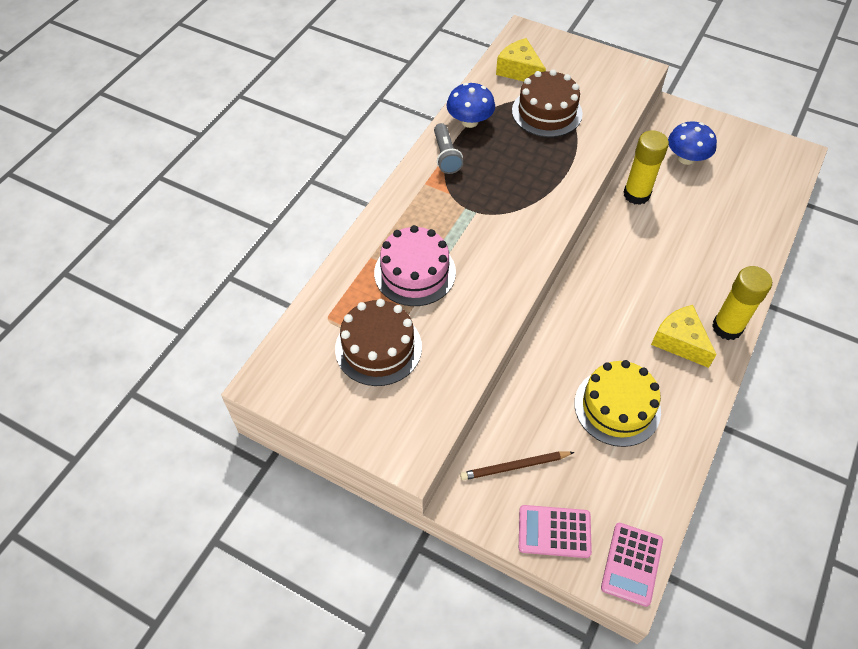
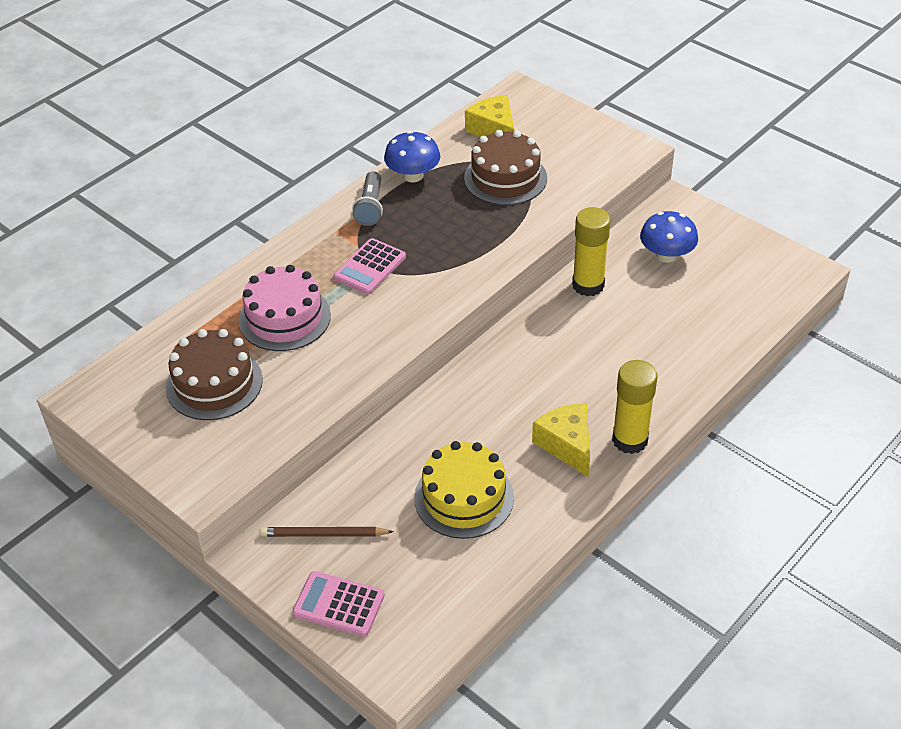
camera: 15 degrees right, 10 degrees down
pink calculator [601,523,663,607] -> pink calculator moved to [333,238,406,295]

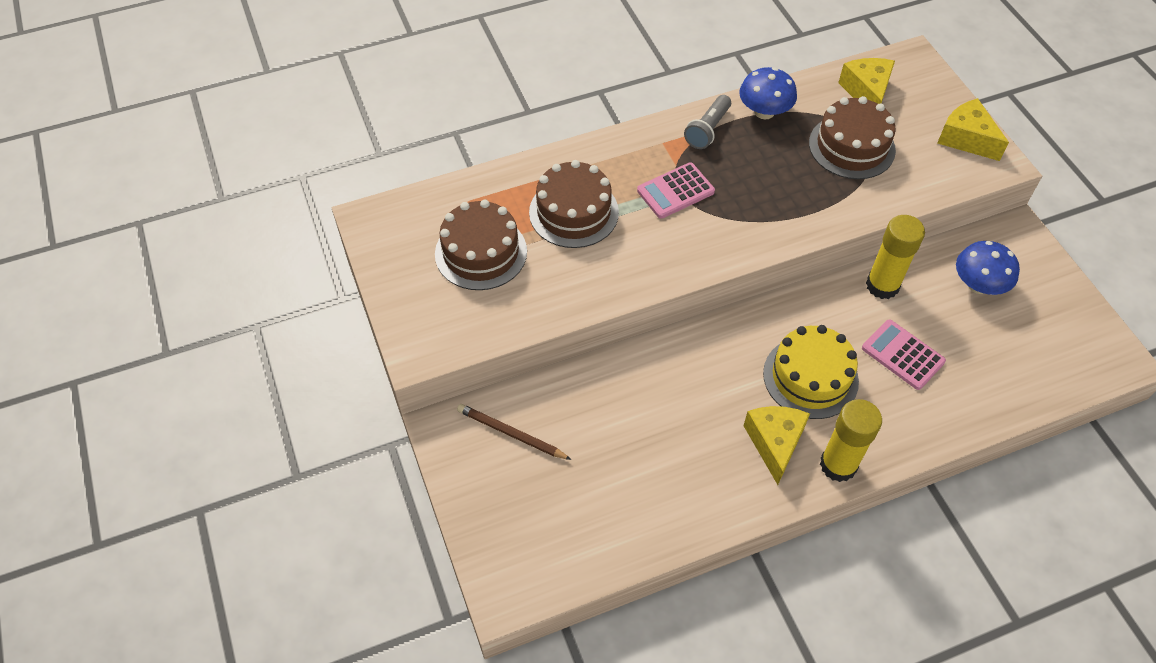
camera: 25 degrees right, 10 degrees up
pink cake [239,265,331,351] -> brown cake [529,160,619,248]
pink calculator [292,571,385,637] -> pink calculator moved to [862,320,946,390]
yellow cake [414,441,514,539] -> yellow cake moved to [763,325,859,419]
none -> yellow cheese [937,98,1009,161]

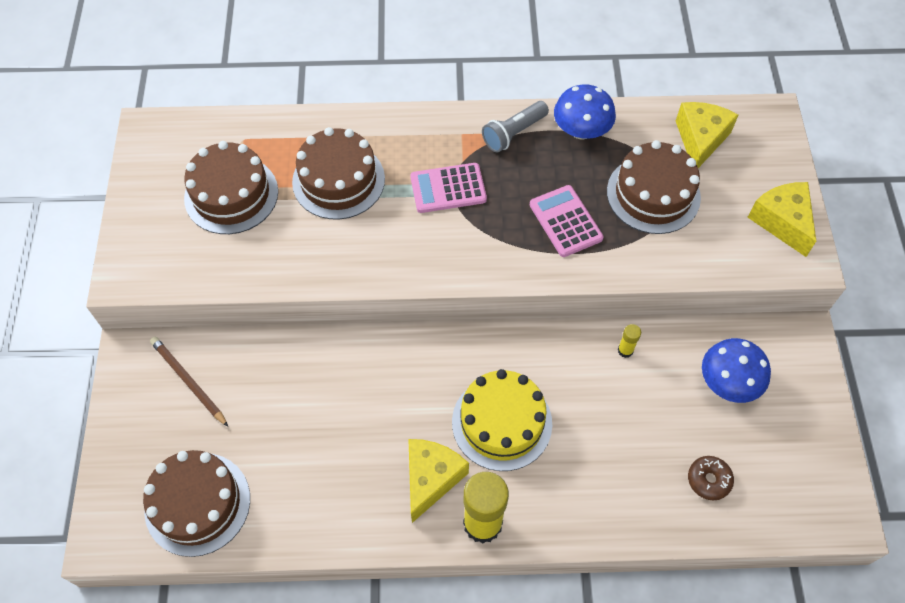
camera: 20 degrees right, 5 degrees up
pink calculator [862,320,946,390] -> pink calculator moved to [530,185,604,257]
yellow glue stick [866,215,925,299] -> yellow glue stick [618,324,641,358], size x0.44
none -> brown cake [143,450,250,557]
none -> brown donut [688,456,734,500]

